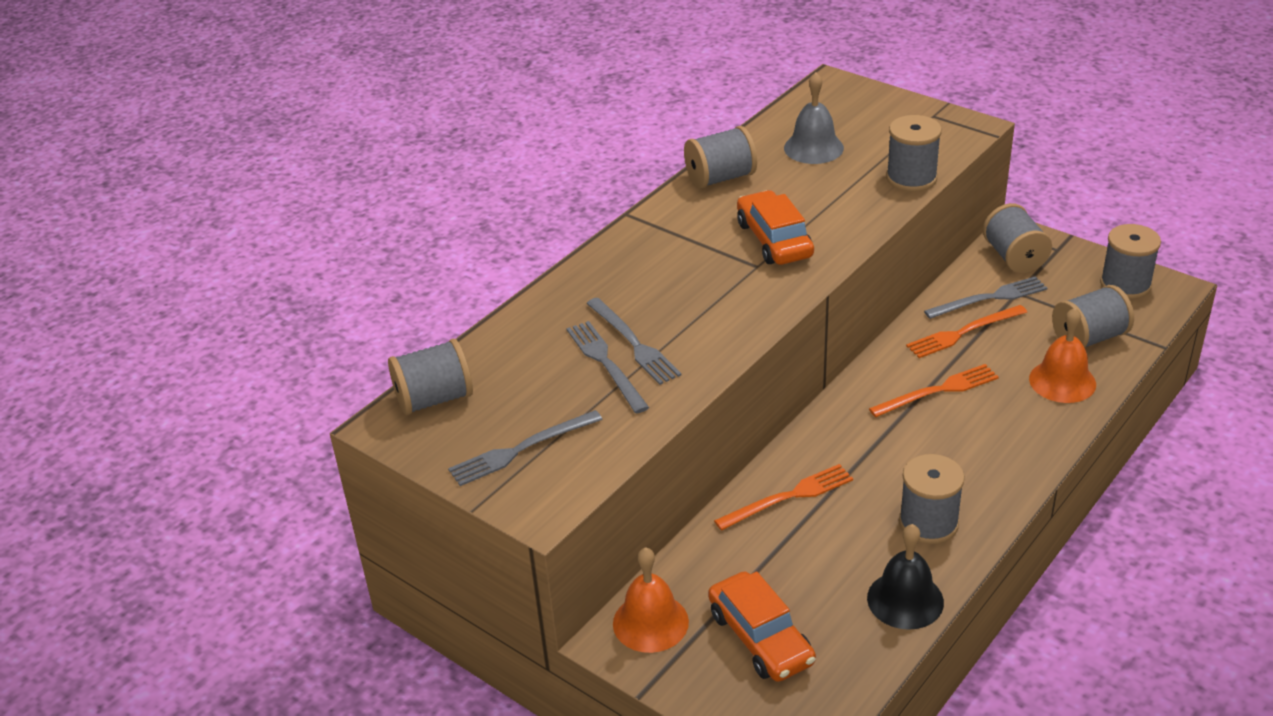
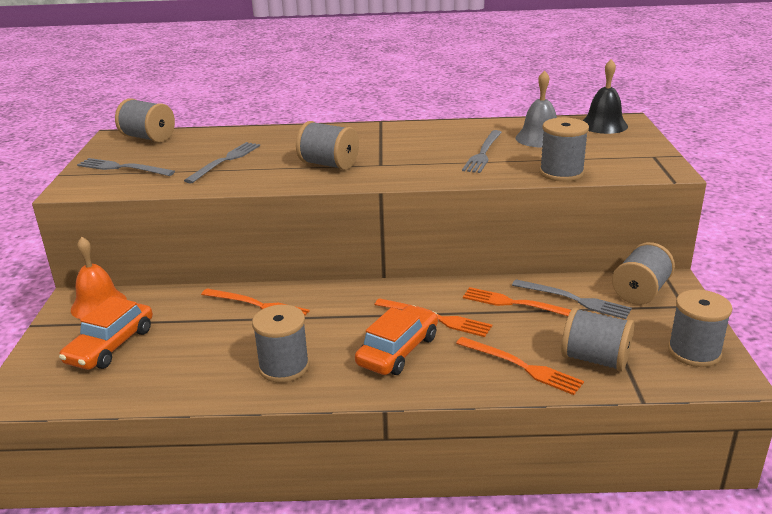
camera: 50 degrees right, 10 degrees down
grey fork [586,298,681,385] -> grey fork moved to [462,130,502,173]
grey spool [684,126,757,189] -> grey spool moved to [296,121,359,170]
orange car [737,190,814,265] -> orange car moved to [355,305,438,375]
black bell [867,524,944,630] -> black bell moved to [583,59,628,134]
orange bell [1029,308,1096,403] -> orange fork [456,337,584,395]

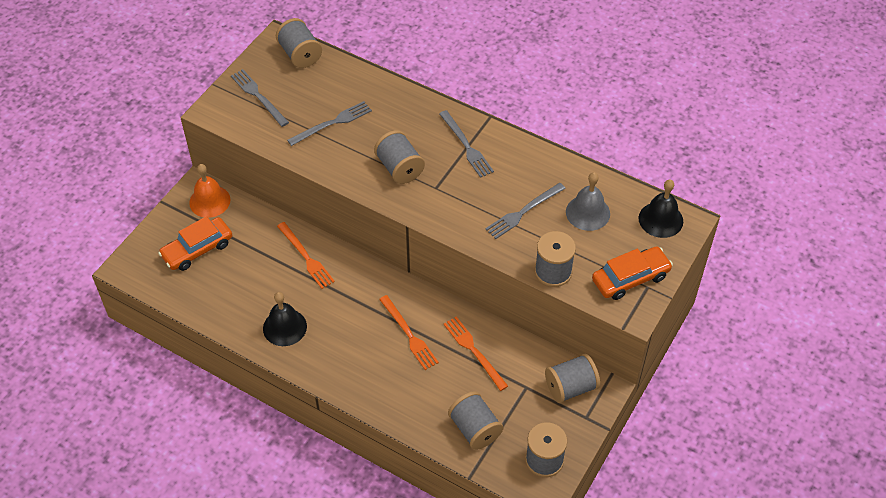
camera: 30 degrees right, 25 degrees up
grey spool [252,305,309,383] -> black bell [263,292,307,346]
orange car [355,305,438,375] -> orange car moved to [592,246,673,300]
orange fork [456,337,584,395] -> none
grey fork [512,279,632,319] -> grey fork moved to [439,110,494,178]

